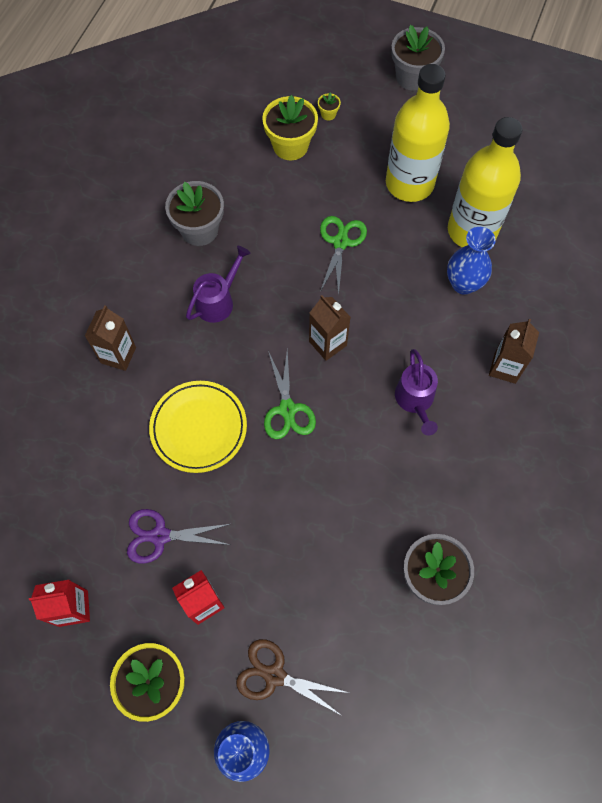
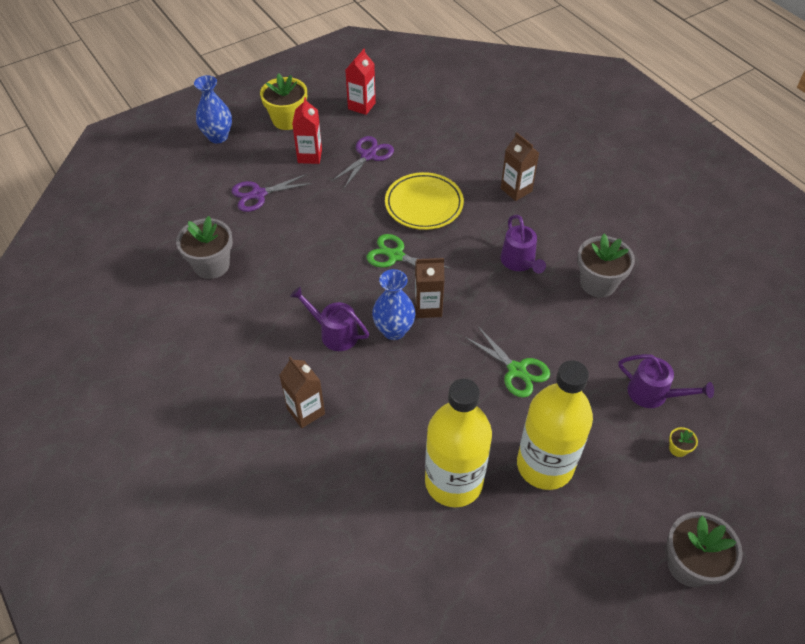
camera: 125 degrees right, 15 degrees down
brown scissors [236,639,349,715] -> none
yellow flower pot [262,95,318,160] -> purple watering can [618,354,714,408]
blue vase [447,227,496,295] -> blue vase moved to [372,269,416,340]
none -> purple scissors [232,174,313,212]

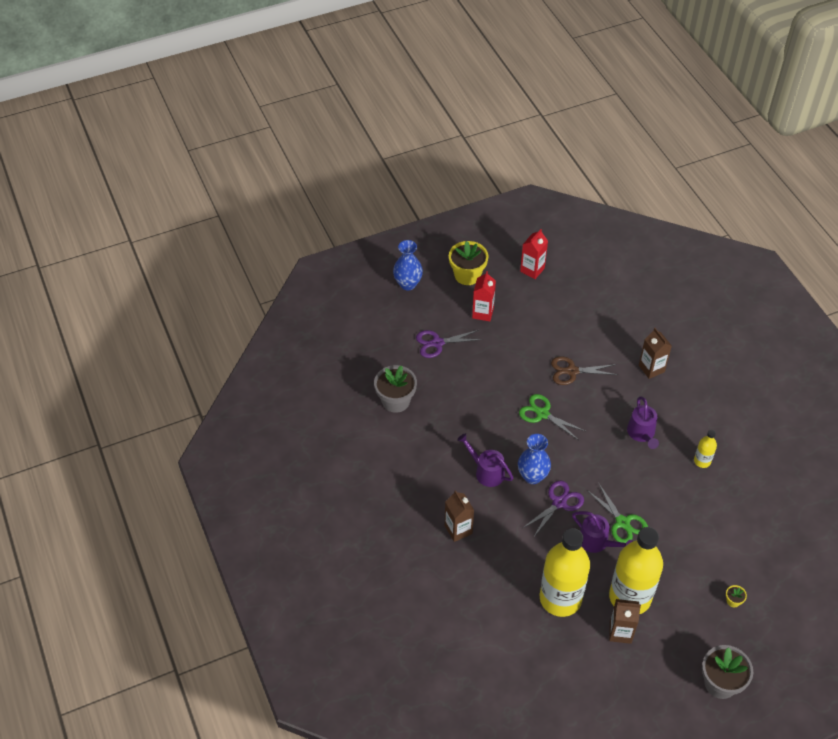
camera: 10 degrees right, 0 degrees up
purple scissors [331,136,394,188] -> purple scissors moved to [523,481,584,538]
yellow plate [385,172,464,230] -> brown scissors [551,356,618,385]
brown carton [415,258,445,318] -> brown carton moved to [609,599,641,644]
grey flower pot [577,234,635,298] -> yellow bottle [694,430,717,468]
purple watering can [618,354,714,408] -> purple watering can moved to [572,511,633,553]

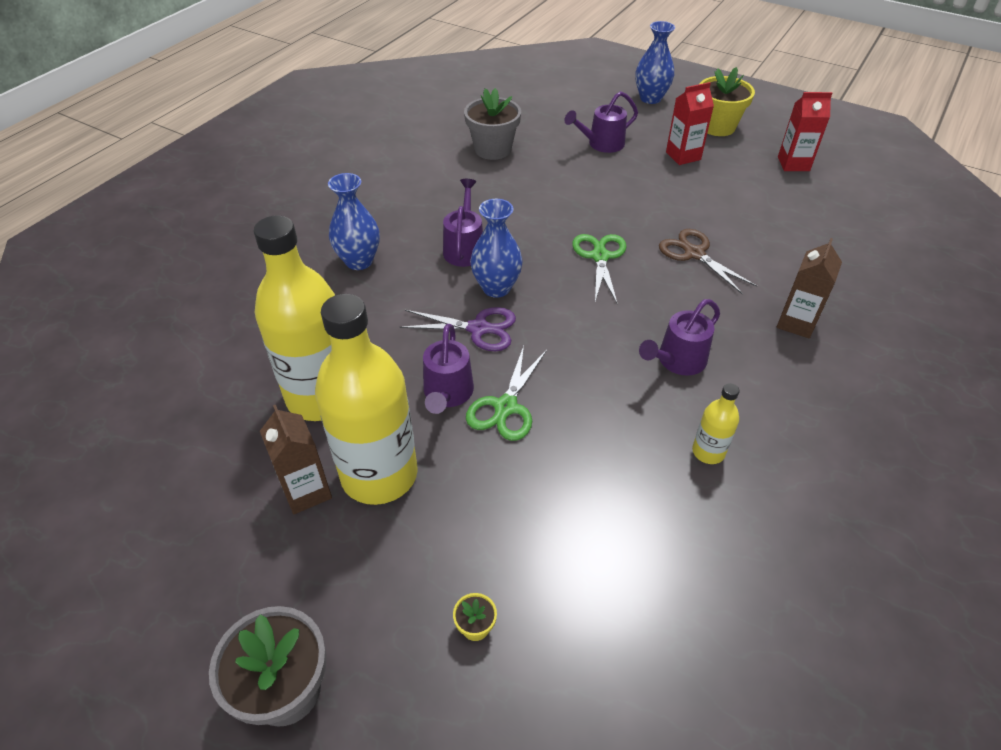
camera: 55 degrees right, 5 degrees down
purple scissors [416,330,483,358] -> purple watering can [564,91,638,153]
brown carton [445,490,474,542] -> blue vase [328,173,380,270]

